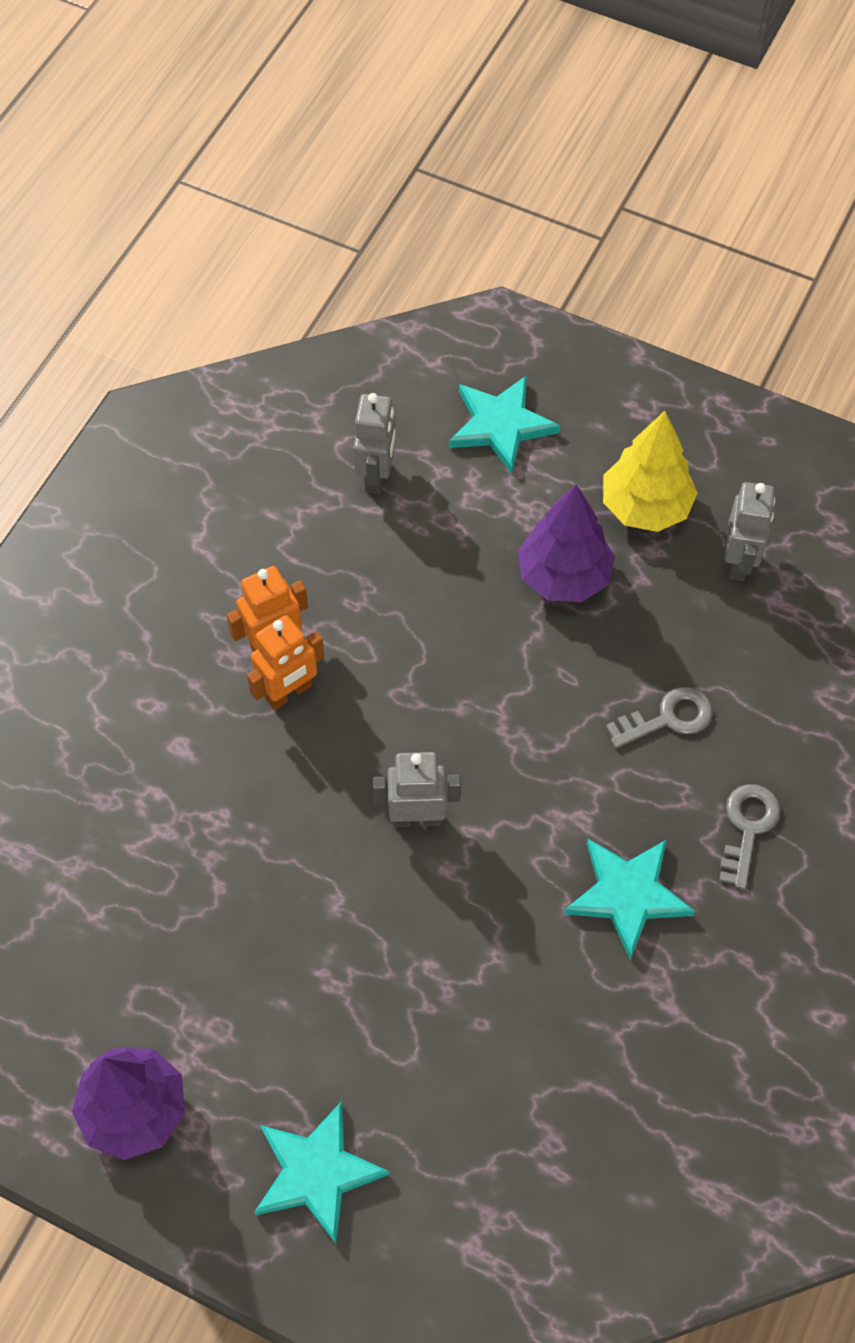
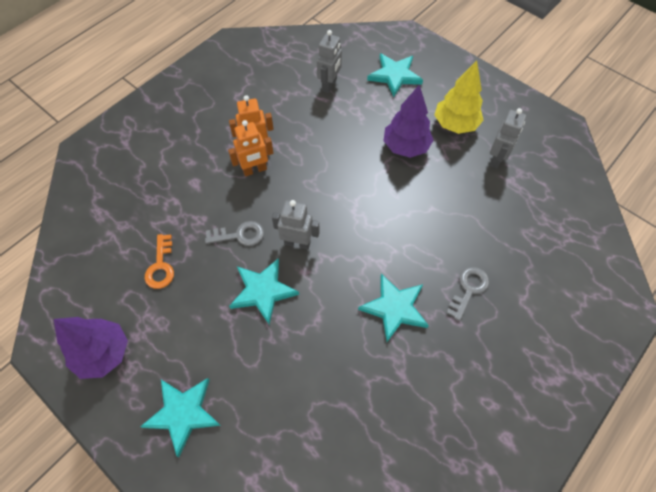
camera: 15 degrees right, 0 degrees up
grey key [606,687,712,748] -> grey key moved to [205,221,264,246]
none -> orange key [145,234,174,289]
none -> turquoise star [229,258,299,325]

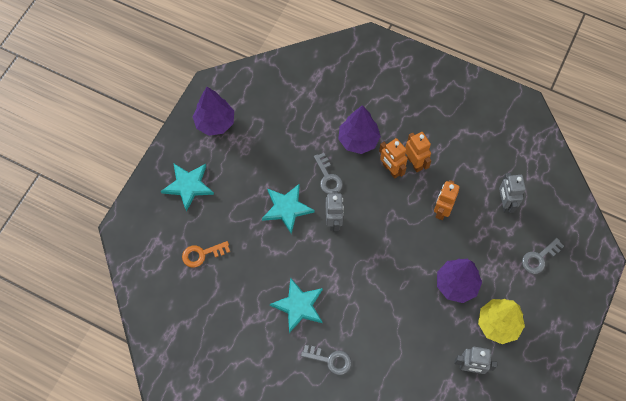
camera: 75 degrees right, 5 degrees up
orange key [145,234,174,289] -> orange key moved to [182,241,230,268]
grey robot [317,30,342,93] -> grey robot turned 75 degrees clockwise [499,173,526,213]
turquoise star [367,53,423,97] -> grey key [522,238,564,274]
none -> purple tree [338,105,381,154]
none -> orange robot [434,180,460,220]

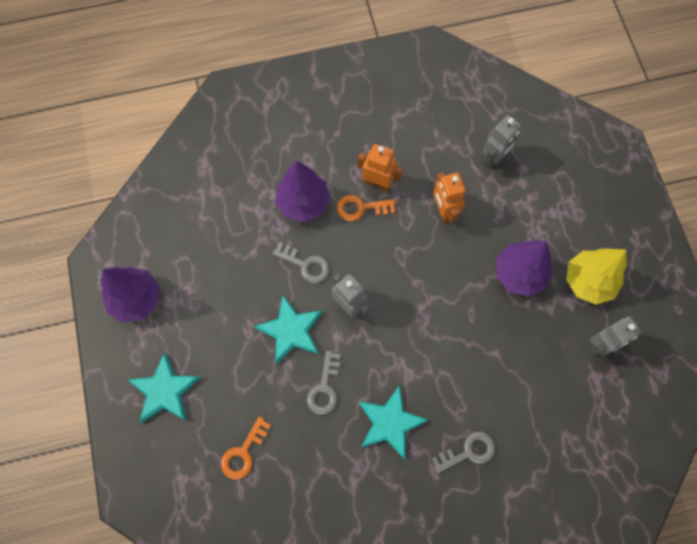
camera: 40 degrees left, 5 degrees up
orange robot [379,138,408,178] -> orange key [337,195,396,221]
grey robot [499,173,526,213] -> grey robot turned 90 degrees counterclockwise [483,115,522,168]
grey key [522,238,564,274] -> grey key moved to [307,351,341,415]

